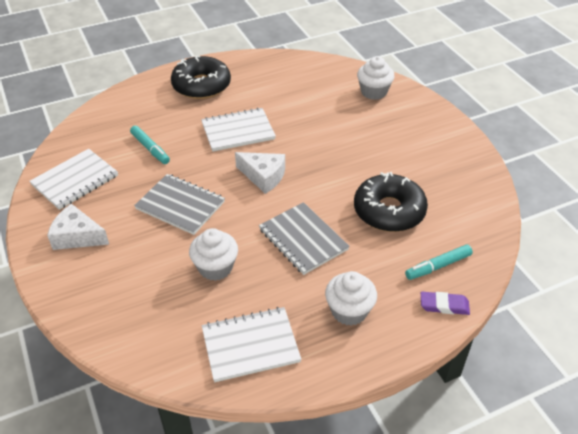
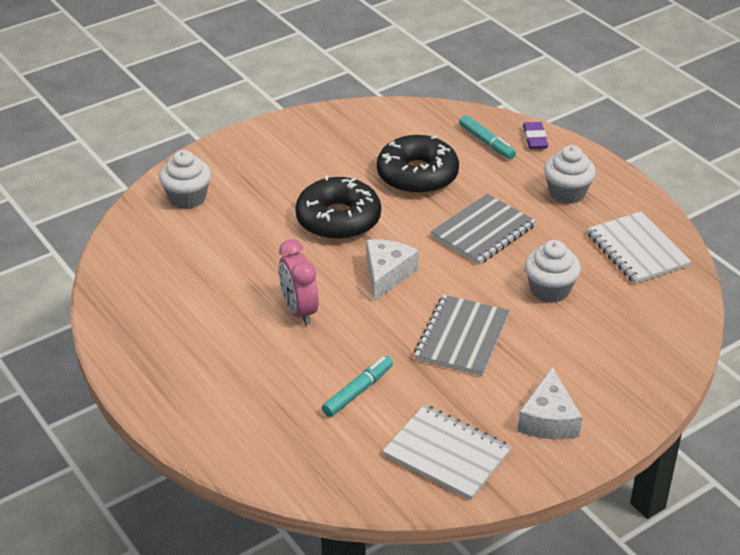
camera: 100 degrees left, 5 degrees down
black donut [171,56,231,99] -> black donut moved to [295,176,381,240]
white notebook [201,108,276,152] -> pink clock [279,239,319,325]

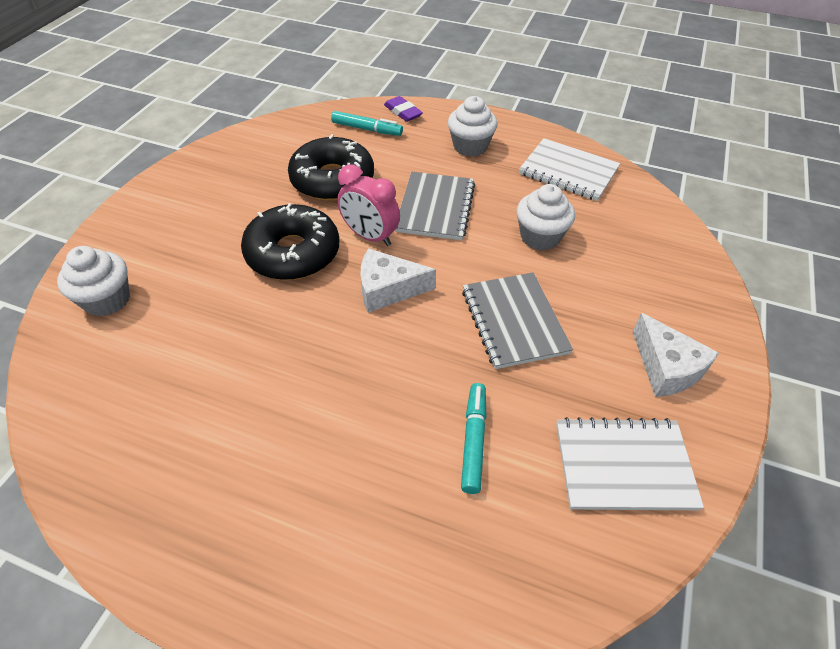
camera: 35 degrees left, 10 degrees up
pink clock [279,239,319,325] -> pink clock moved to [337,164,400,246]
white cheese [367,239,419,302] -> white cheese turned 75 degrees counterclockwise [360,248,436,313]

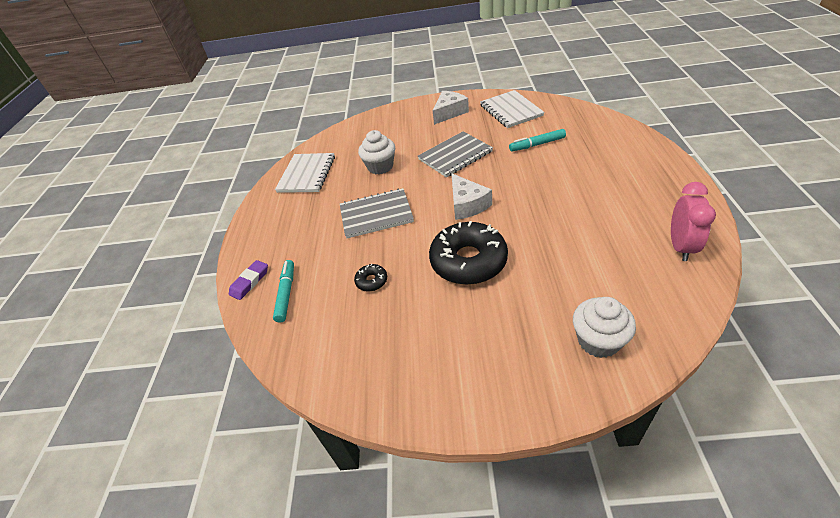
camera: 105 degrees left, 5 degrees down
black donut [288,134,374,201] -> black donut [354,264,387,292], size x0.43
pink clock [337,164,400,246] -> pink clock moved to [671,182,716,261]
white cupcake [448,96,498,157] -> none

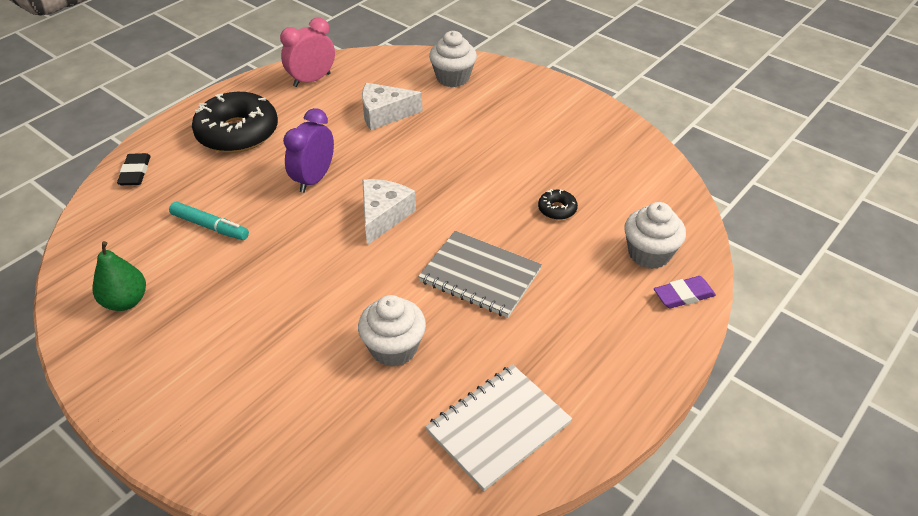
camera: 145 degrees left, 0 degrees up
turquoise marker [273,260,294,322] -> white cupcake [624,202,686,269]
grey notebook [418,131,493,178] -> none
black donut [429,221,508,285] -> black donut moved to [192,92,278,153]
white cheese [433,91,469,125] -> white cheese moved to [362,83,422,130]
white notebook [480,90,544,128] -> green pear [92,241,146,311]
none -> black eraser [117,153,151,185]
none -> purple clock [283,108,334,193]

